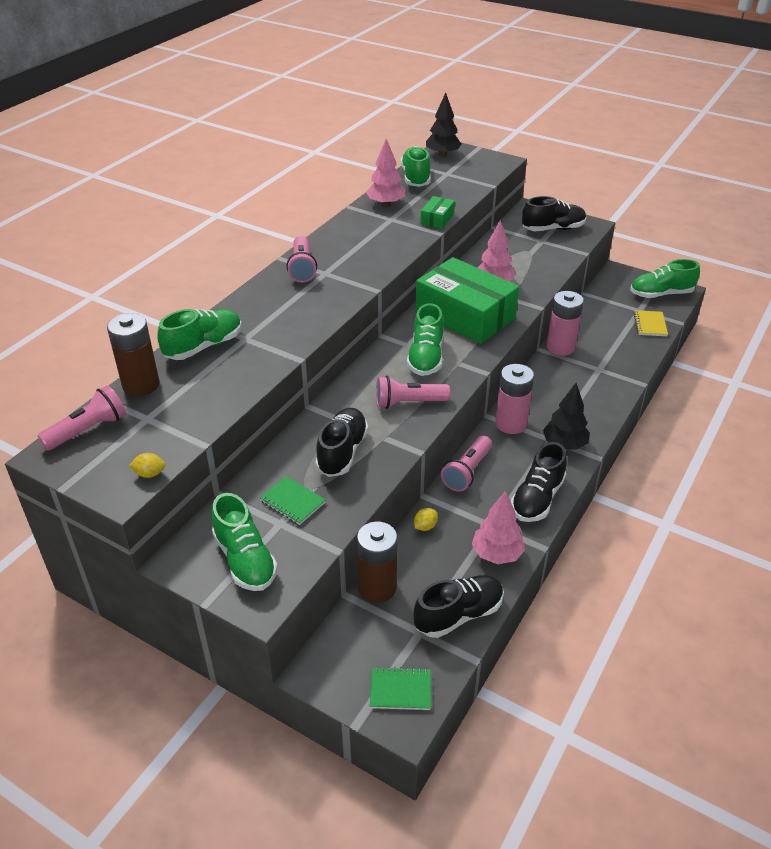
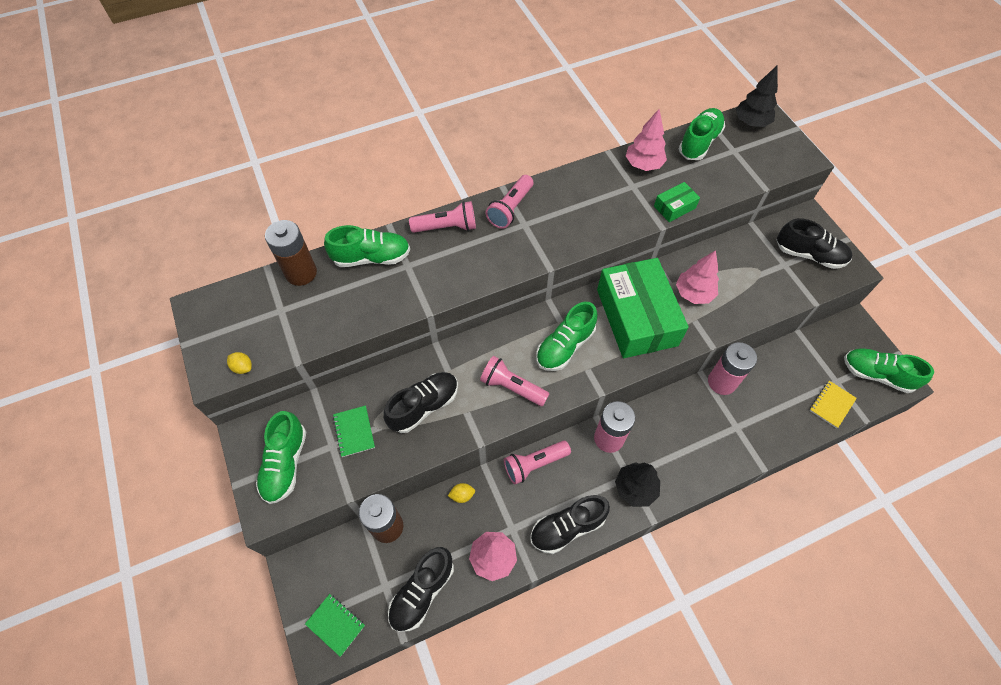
camera: 35 degrees right, 20 degrees up
pink flashlight [37,385,126,451] -> pink flashlight moved to [409,201,476,233]
black shoe [413,575,504,638] -> black shoe turned 120 degrees clockwise [388,547,454,632]

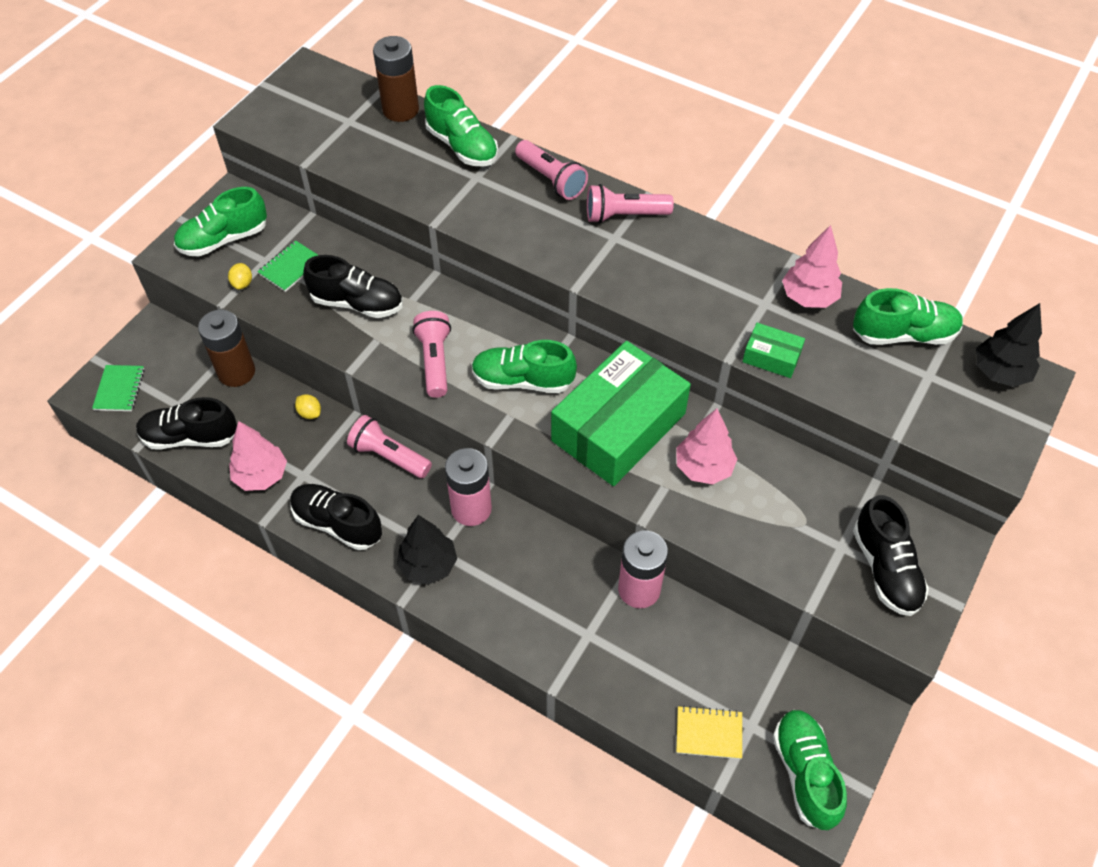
camera: 55 degrees right, 5 degrees down
yellow lemon [227,352,252,374] -> yellow lemon moved to [228,263,252,290]

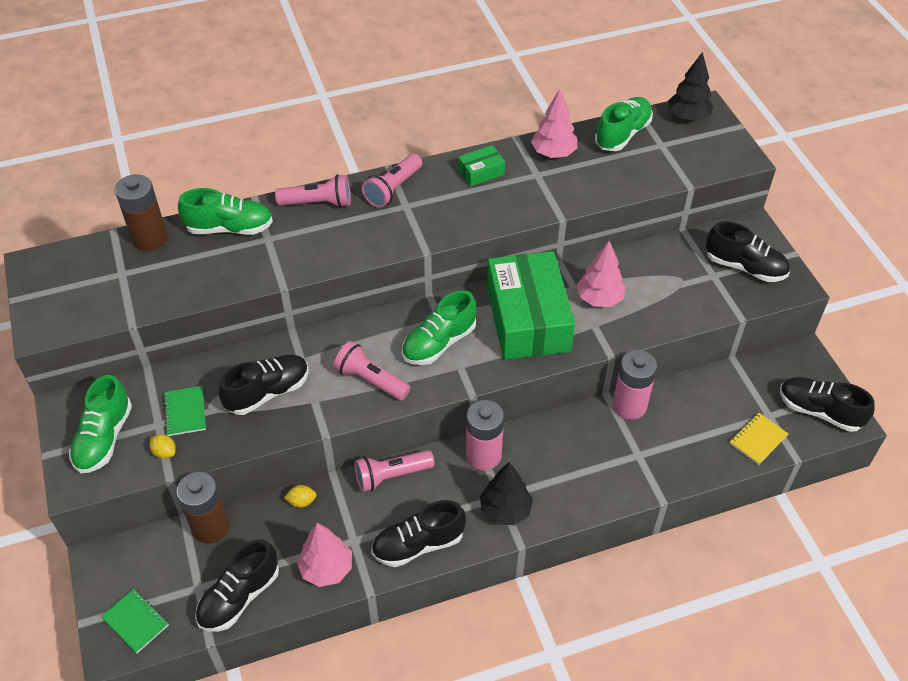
camera: 50 degrees left, 5 degrees down
green box [742,323,805,378] -> green box moved to [458,145,505,187]
green shoe [773,710,847,830] -> black shoe [780,377,875,432]

